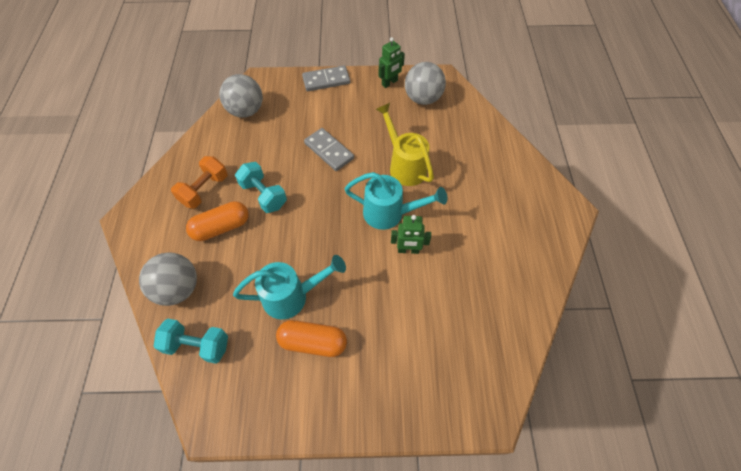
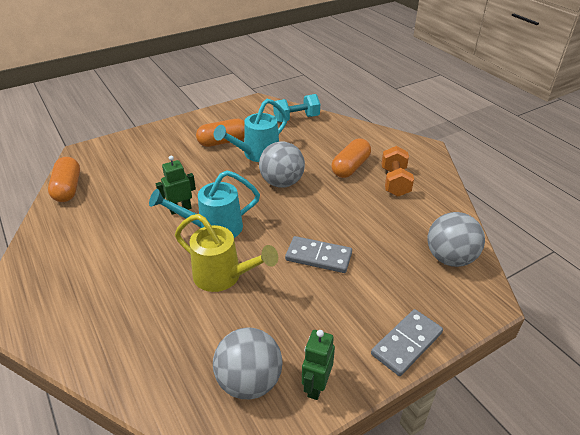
camera: 150 degrees right, 20 degrees down
grey ball [139,252,197,306] -> grey ball moved to [259,141,305,187]
turquoise dumbbell [235,162,287,213] -> none
none -> orange capsule [48,157,80,202]

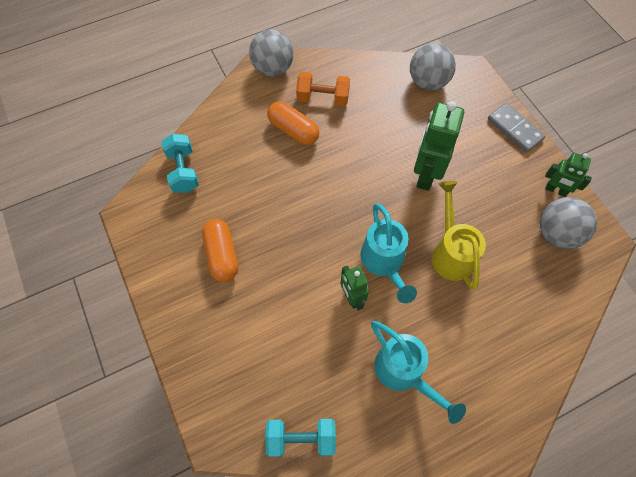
camera: 85 degrees left, 25 degrees up
orange capsule [48,157,80,202] -> turquoise dumbbell [265,419,336,457]
yellow watering can [175,214,278,292] -> yellow watering can turned 45 degrees counterclockwise [432,181,486,290]
turquoise watering can [214,99,288,162] -> turquoise watering can moved to [371,321,466,424]
grey ball [259,141,305,187] -> grey ball moved to [249,29,294,76]
grey domino [285,236,352,273] -> green robot [414,101,464,191]

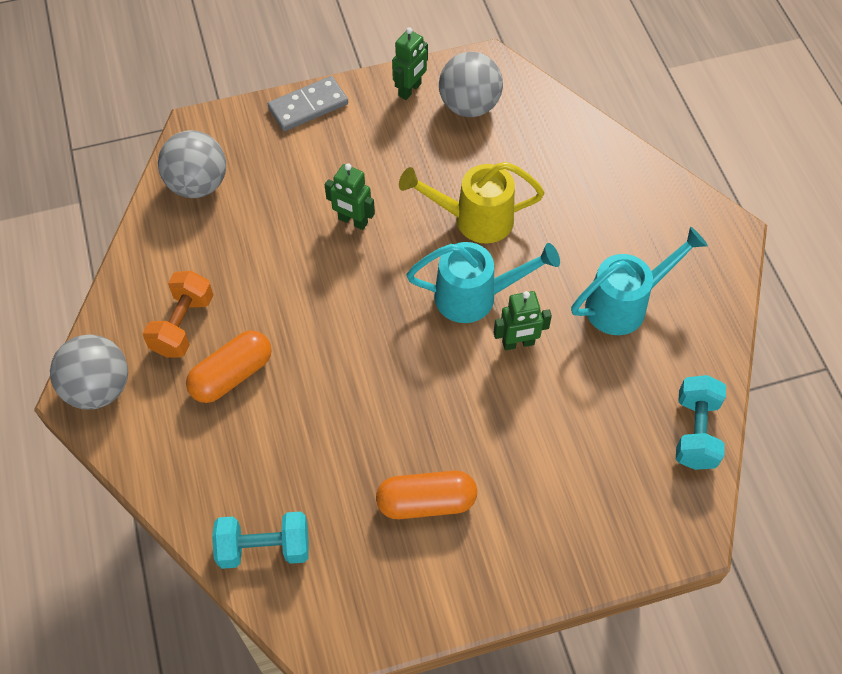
camera: 80 degrees left, 5 degrees down
green robot [414,101,464,191] -> green robot [325,163,375,230], size x0.58

